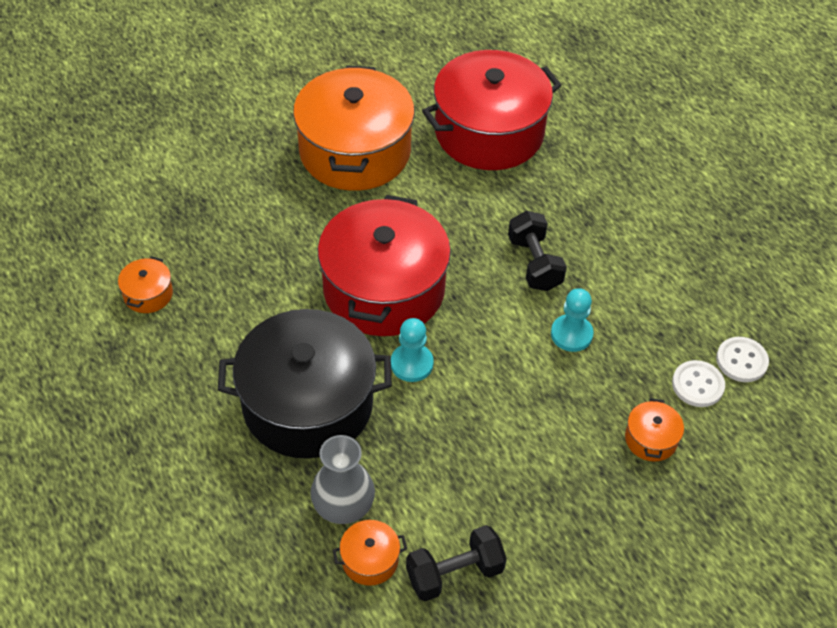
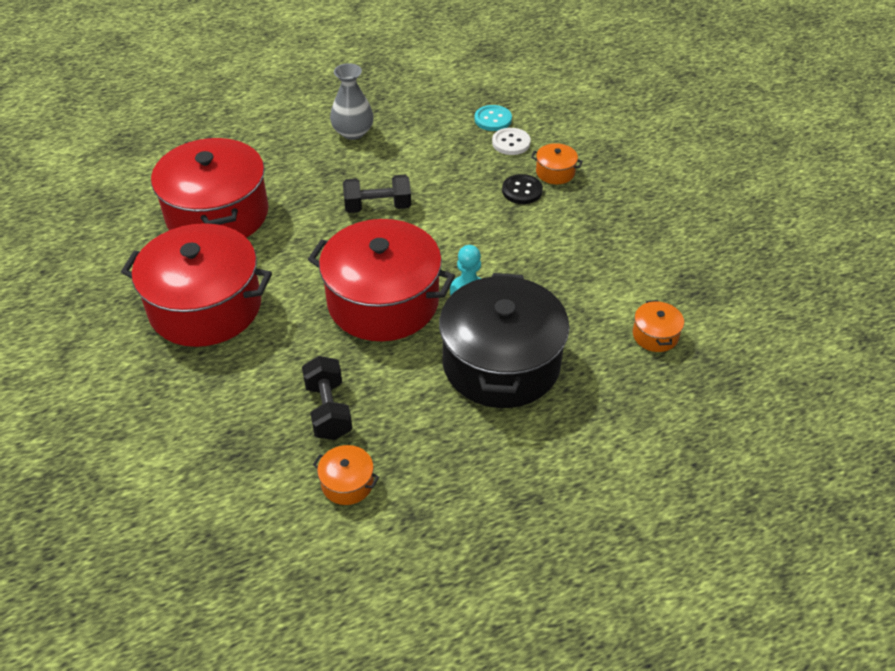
camera: 80 degrees left, 5 degrees down
orange pot [293,66,415,191] -> red pot [121,223,272,347]
grey vase [310,435,375,524] -> grey vase moved to [330,63,374,140]
black dumbbell [406,525,507,601] -> black dumbbell moved to [302,356,352,440]
turquoise pawn [551,288,594,352] -> none
white button [716,337,769,382] -> turquoise button [475,105,512,131]
none -> black button [502,174,543,204]

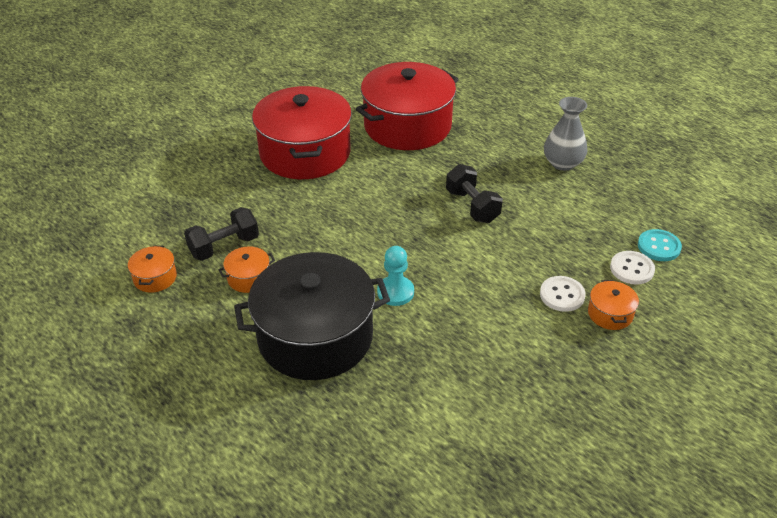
camera: 70 degrees right, 5 degrees down
red pot [308,219,455,341] -> none
black button [502,174,543,204] -> white button [540,276,585,312]
orange pot [633,300,684,352] -> orange pot moved to [219,246,275,293]

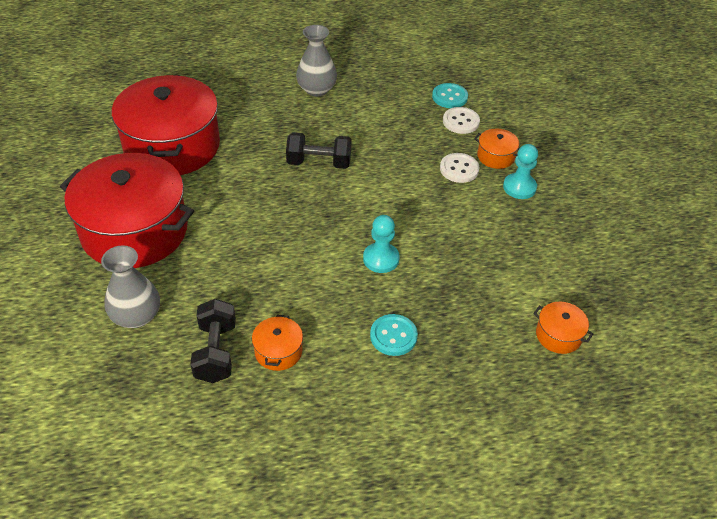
camera: 60 degrees left, 5 degrees up
orange pot [128,246,177,293] -> orange pot moved to [533,302,593,354]
black pot [234,252,390,380] -> turquoise button [370,314,418,356]
none -> grey vase [101,245,160,328]
none -> turquoise pawn [503,144,538,199]

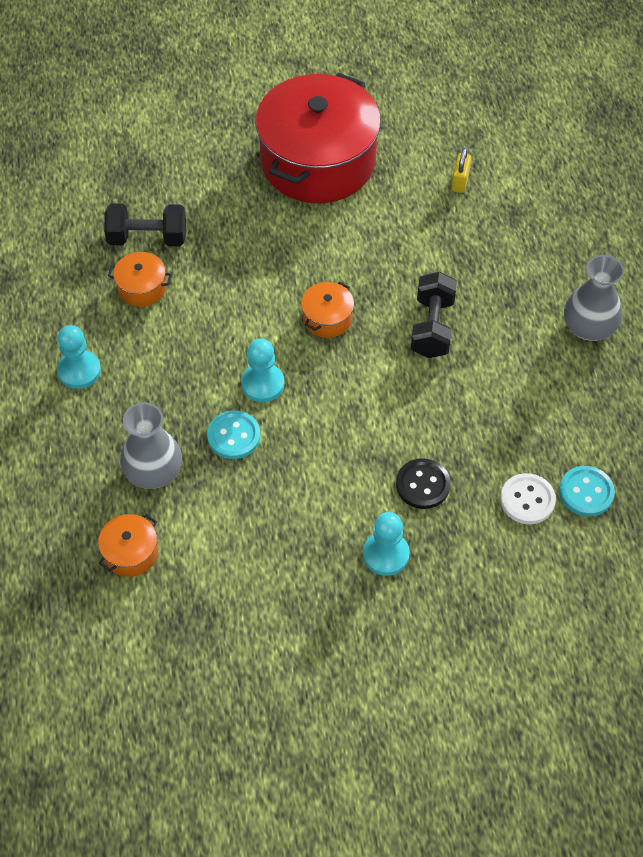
camera: 95 degrees right, 10 degrees up
grey vase [101,245,160,328] -> grey vase moved to [120,402,182,489]
red pot [111,75,220,175] -> yellow padlock [451,148,471,193]
turquoise button [370,314,418,356] -> turquoise button moved to [207,411,260,459]
white button [440,153,479,183] -> black button [396,458,450,509]
orange pot [474,129,520,169] -> orange pot moved to [301,281,354,338]
none -> turquoise pawn [57,325,101,389]

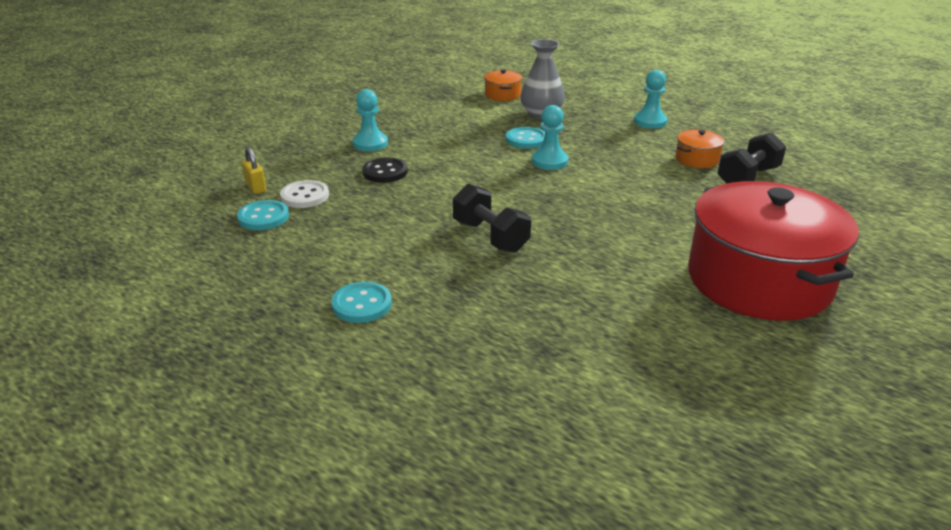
camera: 135 degrees right, 25 degrees down
orange pot [301,281,354,338] -> none
yellow padlock [451,148,471,193] -> yellow padlock moved to [242,147,266,194]
grey vase [564,255,624,341] -> turquoise button [331,282,392,323]

